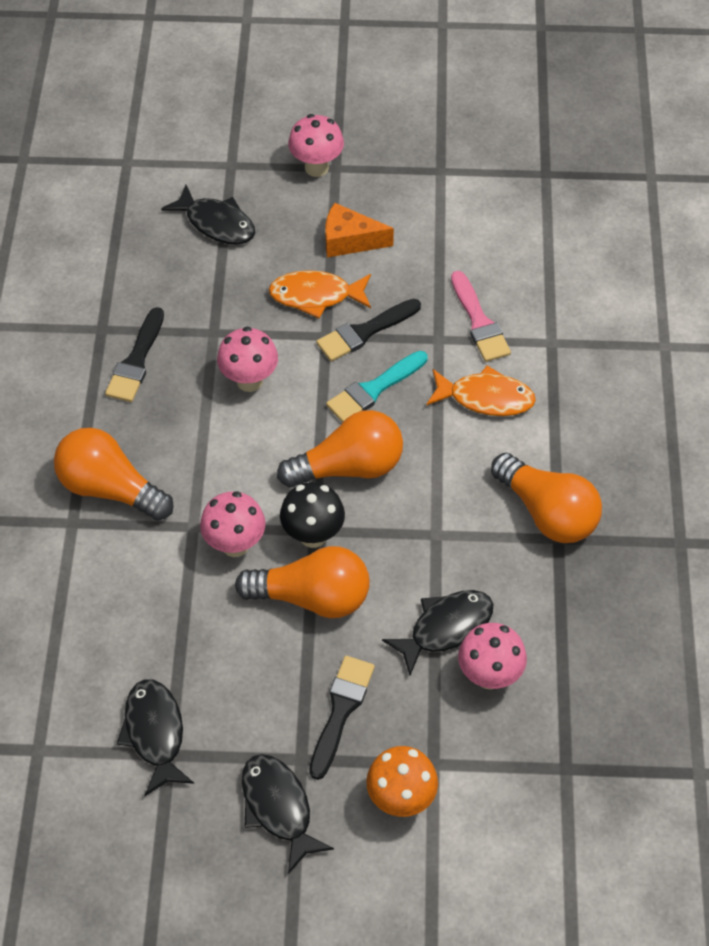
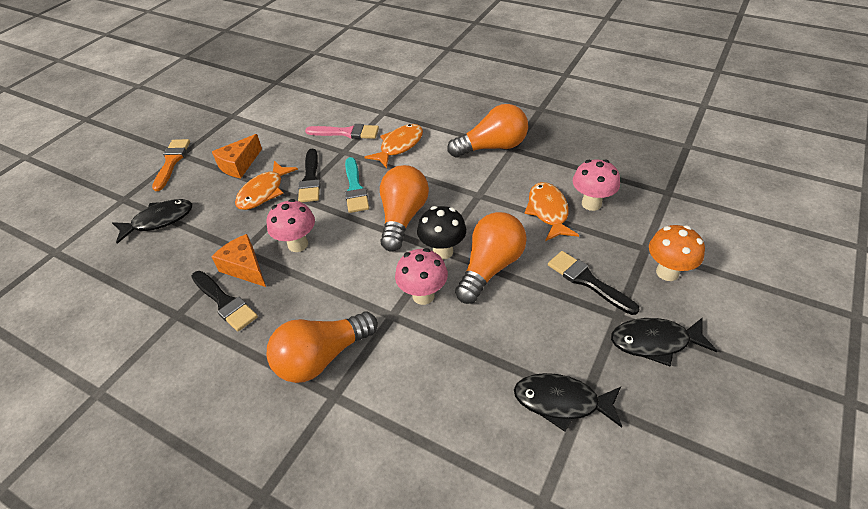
camera: 60 degrees left, 10 degrees down
pink mushroom [288,114,344,177] -> orange brush [152,139,190,191]
black fish [382,590,493,675] -> orange fish [524,182,579,241]
none -> orange cheese [212,234,266,287]

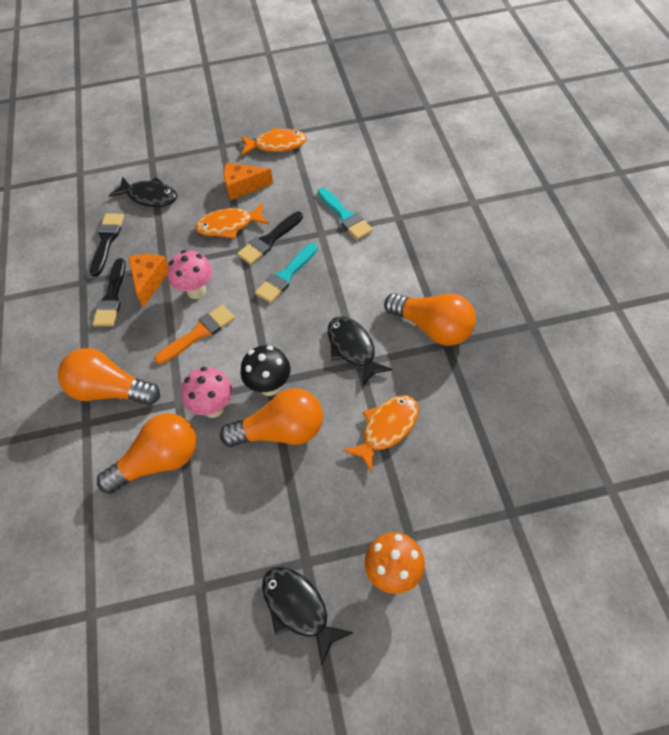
camera: 50 degrees right, 10 degrees up
orange brush [152,139,190,191] -> orange brush moved to [154,305,235,364]
pink brush [305,124,379,139] -> turquoise brush [318,188,373,240]
orange fish [364,124,423,168] -> orange fish moved to [241,127,307,155]
orange light bulb [380,165,429,252] -> orange light bulb moved to [97,413,197,494]
black fish [514,373,622,432] -> black fish moved to [328,316,392,385]
black brush [548,251,640,315] -> black brush moved to [90,213,124,277]
pink mushroom [573,159,620,211] -> none

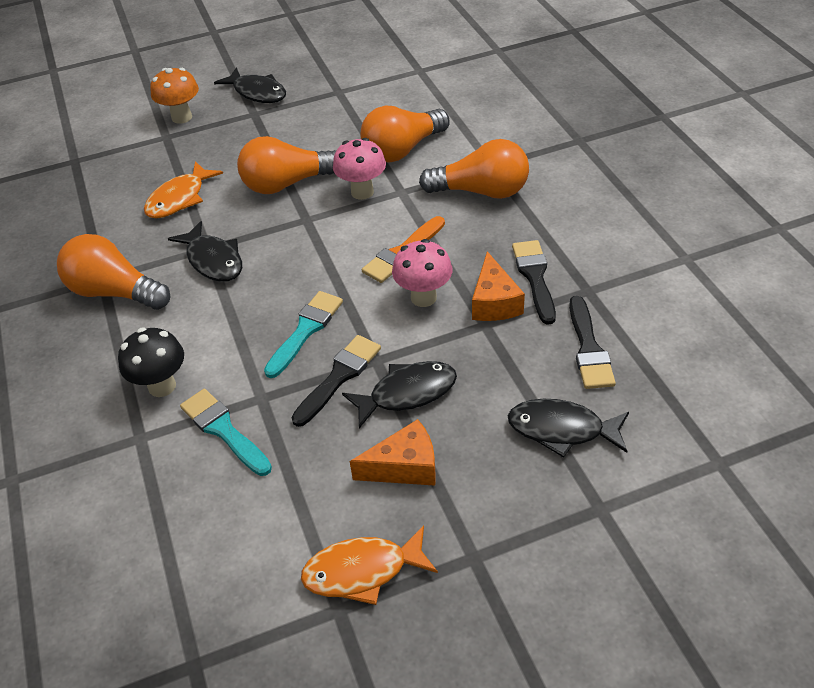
camera: 170 degrees right, 10 degrees down
orange fish [195,203,269,239] -> black fish [342,361,457,428]
black mushroom [241,346,290,396] -> black mushroom moved to [118,327,184,397]

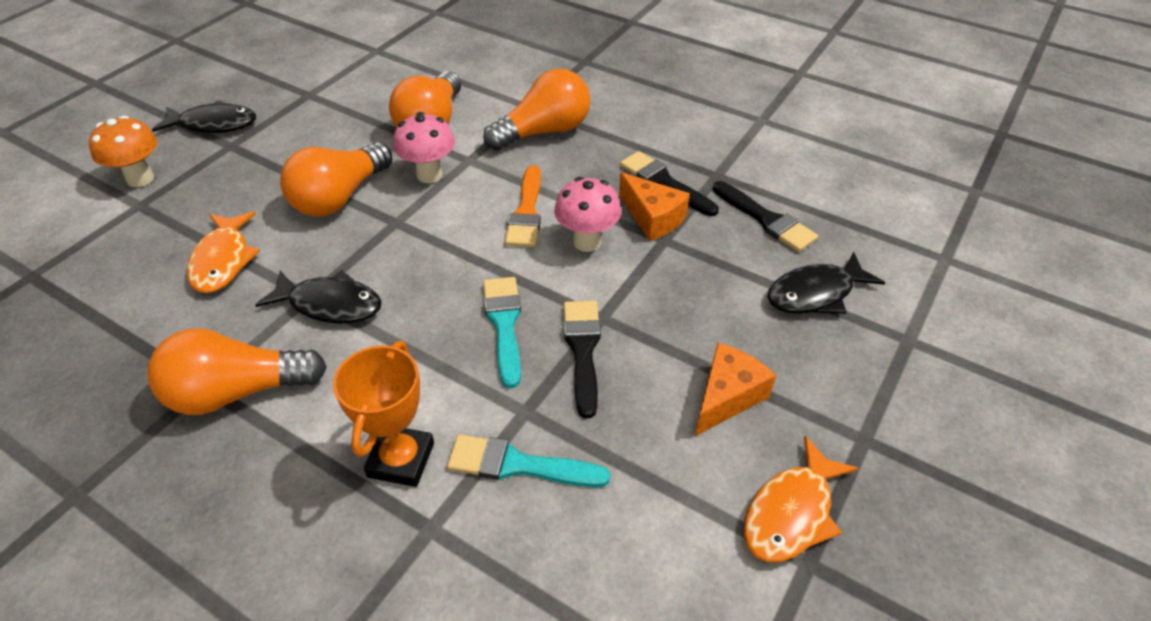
camera: 40 degrees left, 0 degrees up
black mushroom [118,327,184,397] -> orange trophy [333,341,434,487]
black fish [342,361,457,428] -> none

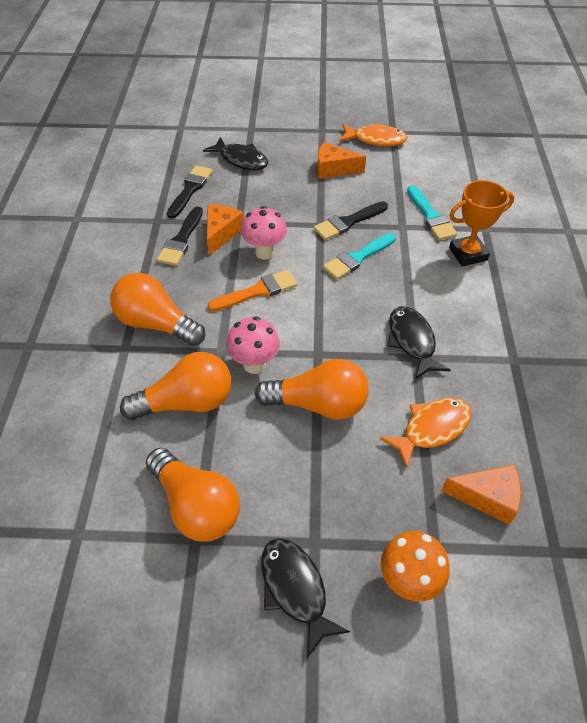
camera: 120 degrees left, 5 degrees up
orange light bulb [148,328,327,415] -> orange light bulb moved to [146,448,240,542]
none -> orange cheese [441,464,521,525]

